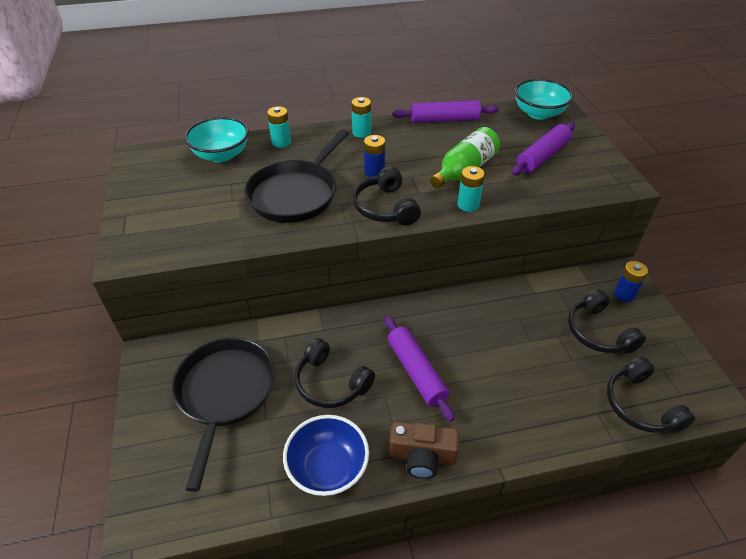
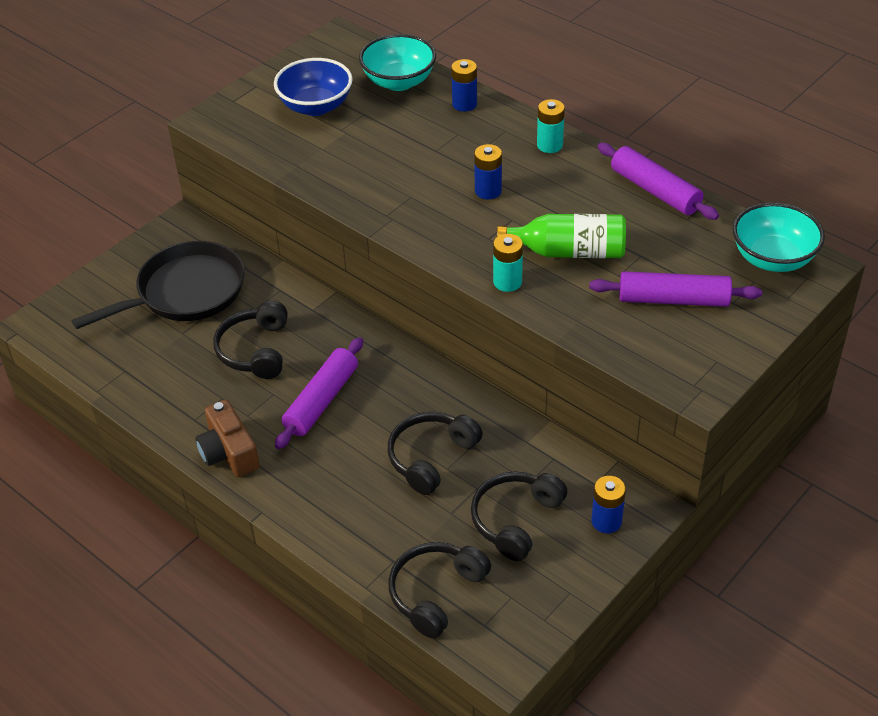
camera: 55 degrees right, 0 degrees up
black pan [244,129,349,223] -> none
turquoise battery [267,106,291,148] -> blue battery [451,59,477,112]
blue bowl [283,415,369,496] -> blue bowl moved to [274,58,353,116]
black headphones [353,167,421,226] -> black headphones moved to [388,412,483,495]

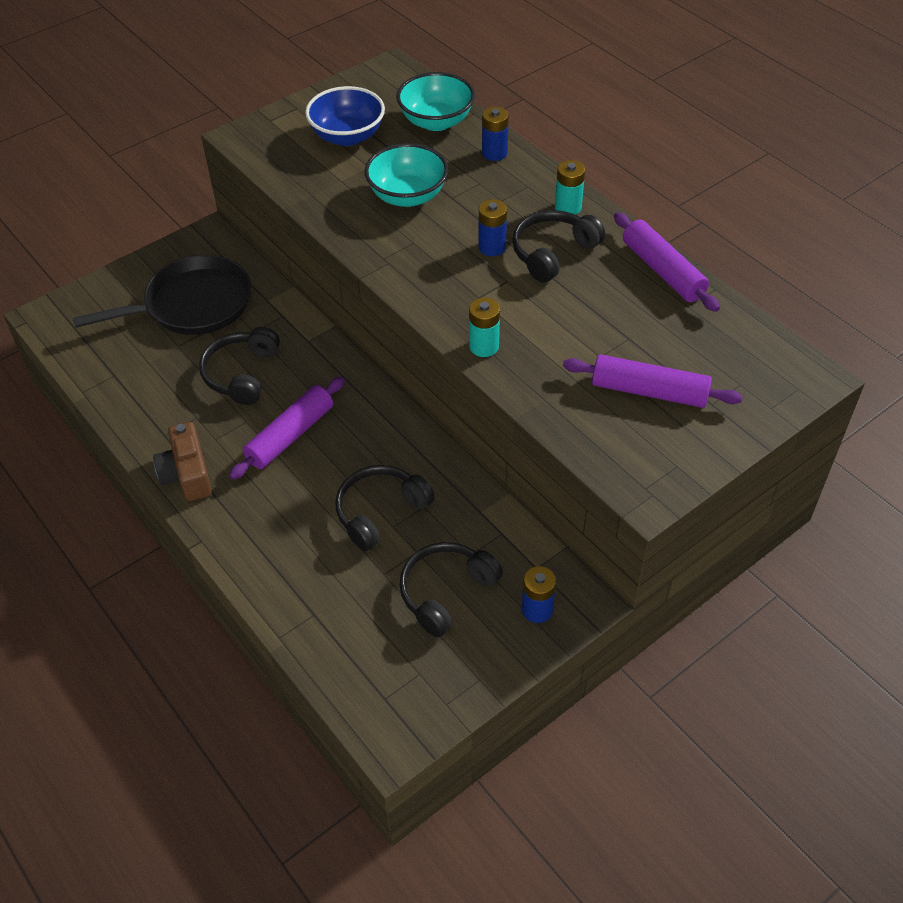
camera: 10 degrees right, 5 degrees up
black headphones [388,542,491,638] -> black headphones moved to [512,210,605,283]
green bottle [497,214,626,258] -> none
turquoise bowl [733,202,825,272] -> turquoise bowl moved to [365,143,448,207]

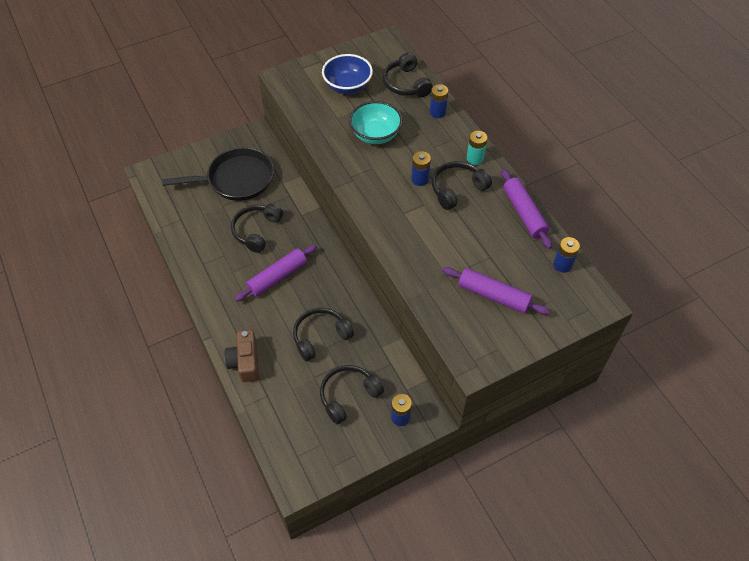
camera: 10 degrees right, 5 degrees up
brown camera [153,422,212,501] -> brown camera moved to [224,330,258,382]
turquoise bowl [396,72,475,131] -> black headphones [383,52,433,97]
turquoise battery [469,297,500,357] -> none
none -> blue battery [553,237,580,273]

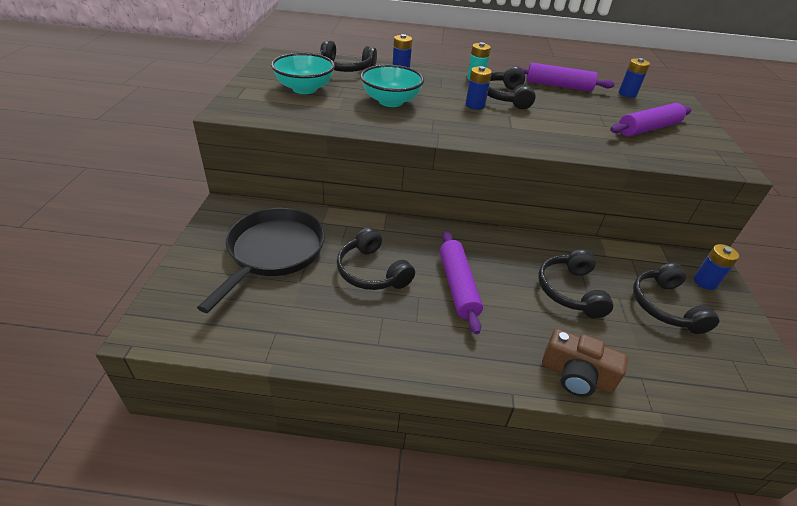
camera: 60 degrees left, 15 degrees down
blue bowl [322,54,373,94] -> turquoise bowl [271,53,335,94]

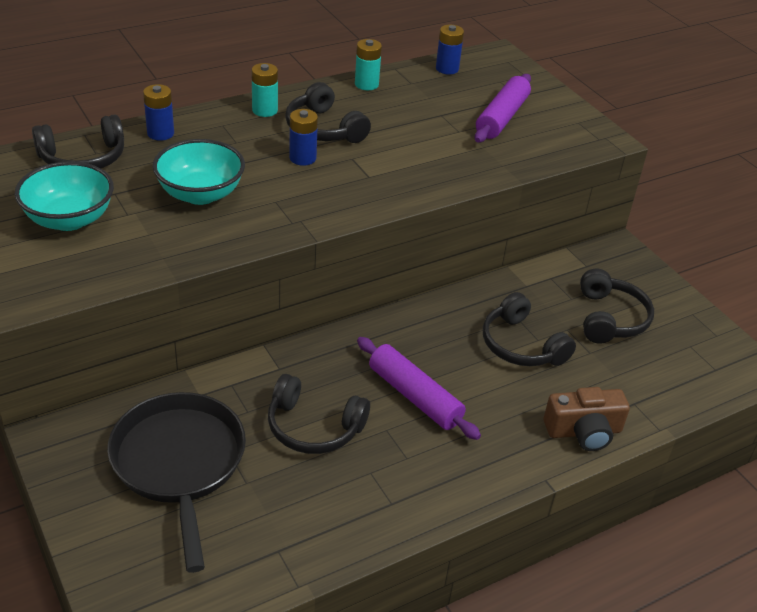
camera: 35 degrees left, 0 degrees up
purple rolling pin [518,63,615,92] -> turquoise battery [355,39,382,90]
black headphones [633,263,720,334] -> black headphones turned 135 degrees counterclockwise [580,269,654,343]
blue battery [694,244,739,290] -> none

